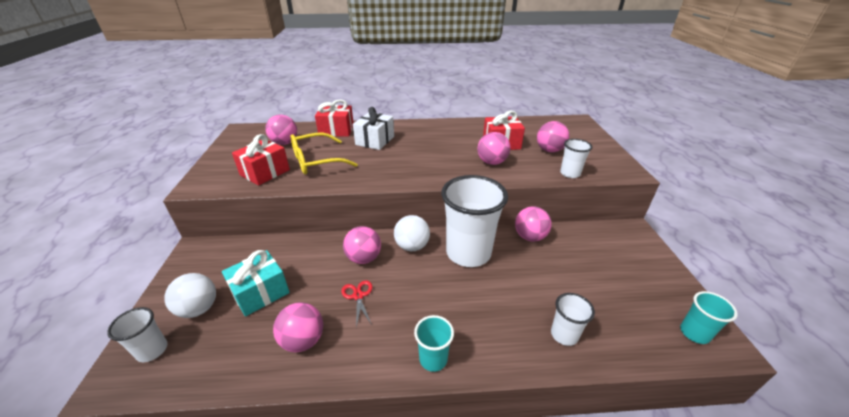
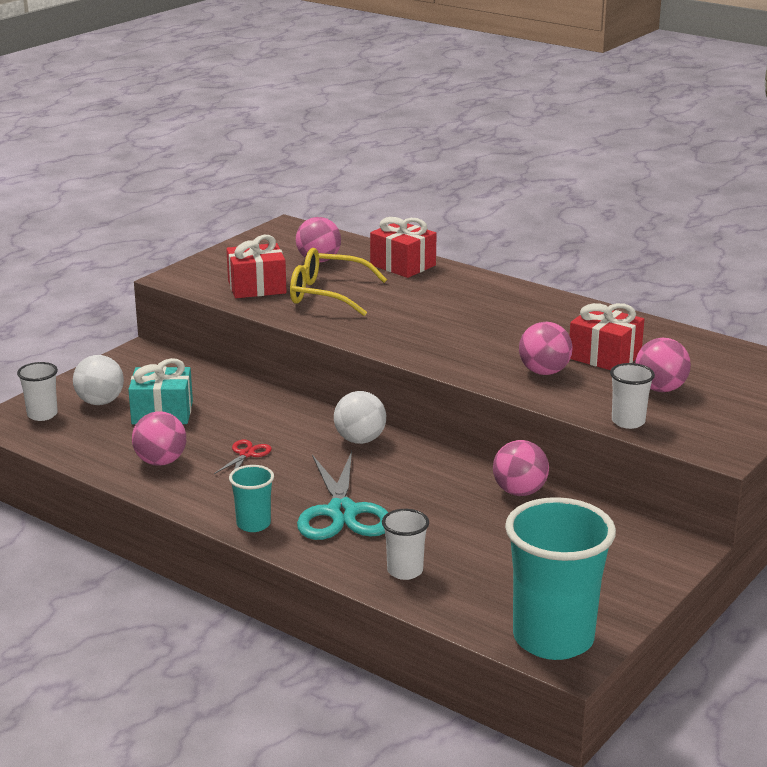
camera: 40 degrees right, 10 degrees down
pink ball [343,226,381,264] -> none
white gift [353,107,394,150] -> none
white cup [441,175,508,267] -> none
turquoise cup [680,291,738,344] -> turquoise cup [505,497,616,660], size x2.11
none -> turquoise scissors [297,451,388,540]

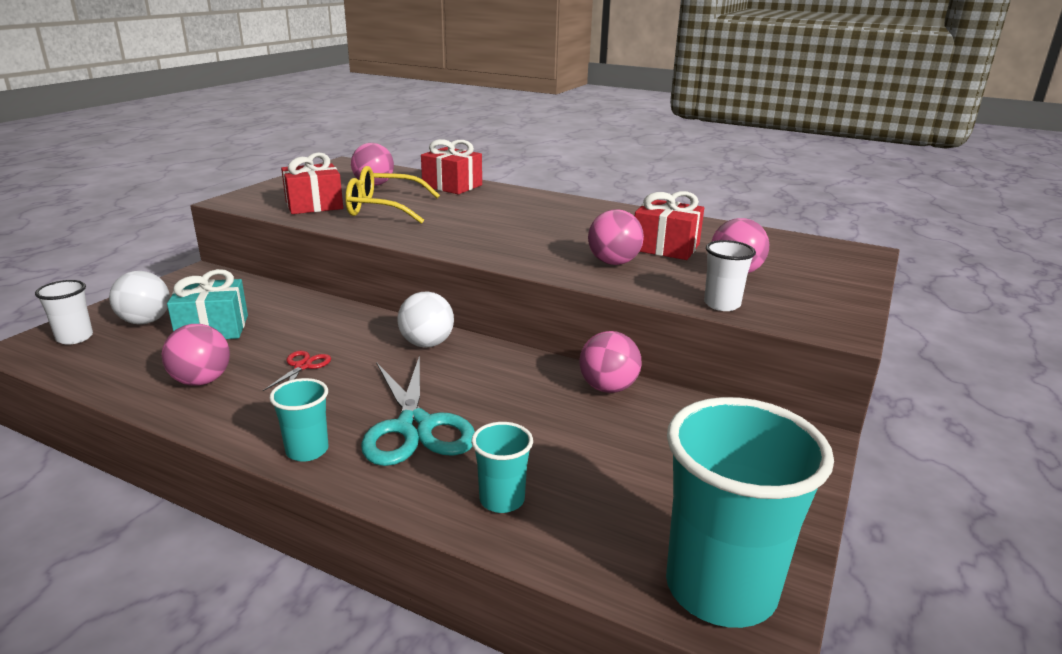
camera: 10 degrees left, 0 degrees up
white cup [382,509,429,580] -> turquoise cup [471,422,533,513]

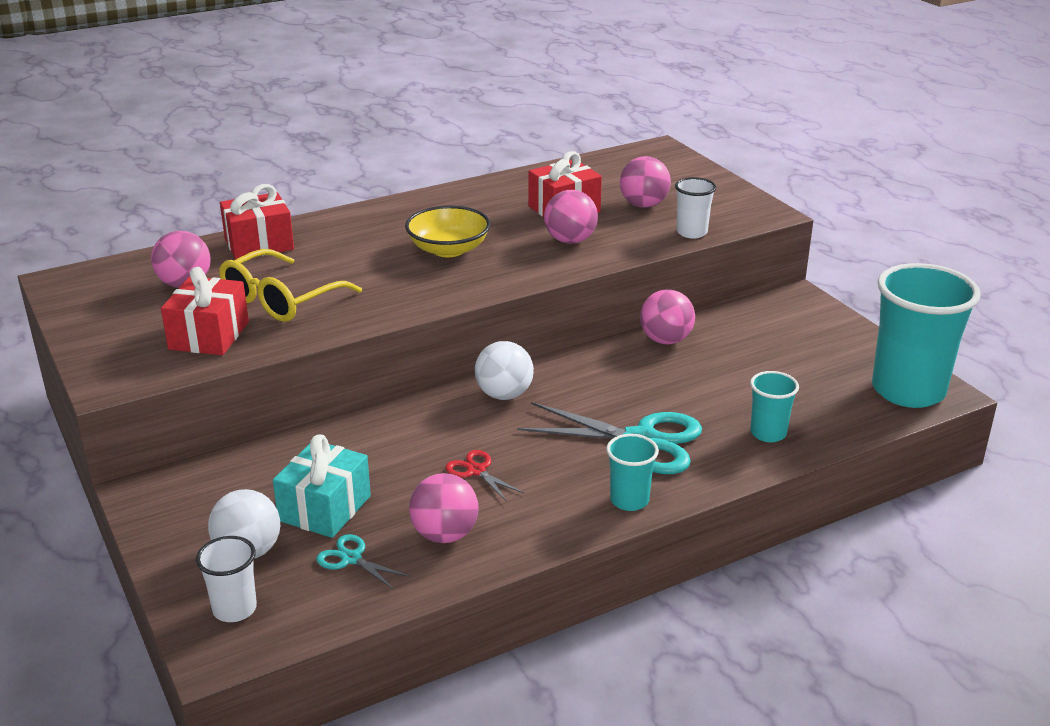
camera: 55 degrees left, 5 degrees up
none -> turquoise scissors [316,534,410,590]
none -> yellow bowl [405,206,491,257]

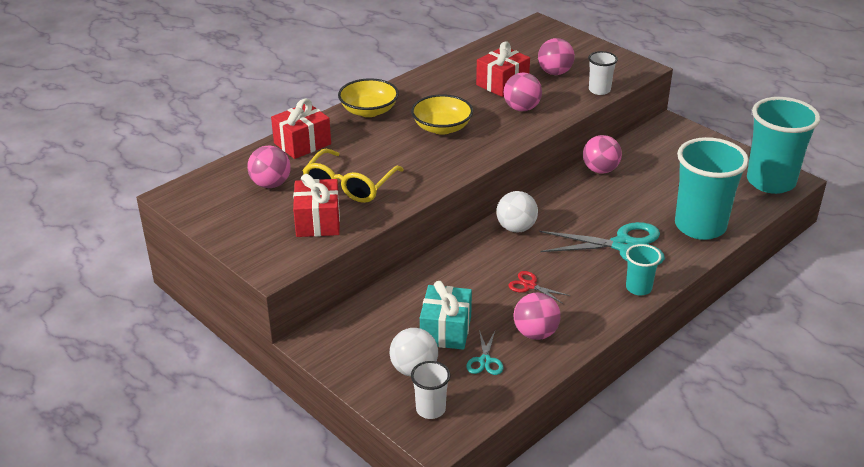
camera: 15 degrees left, 5 degrees up
turquoise scissors [316,534,410,590] -> turquoise scissors turned 105 degrees counterclockwise [466,330,503,375]
turquoise cup [750,371,799,442] -> turquoise cup [675,137,749,240], size x2.11
none -> yellow bowl [338,78,399,117]

